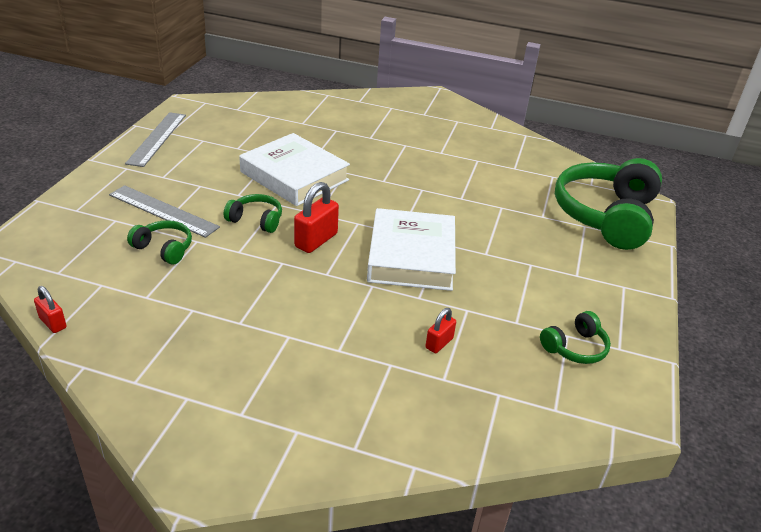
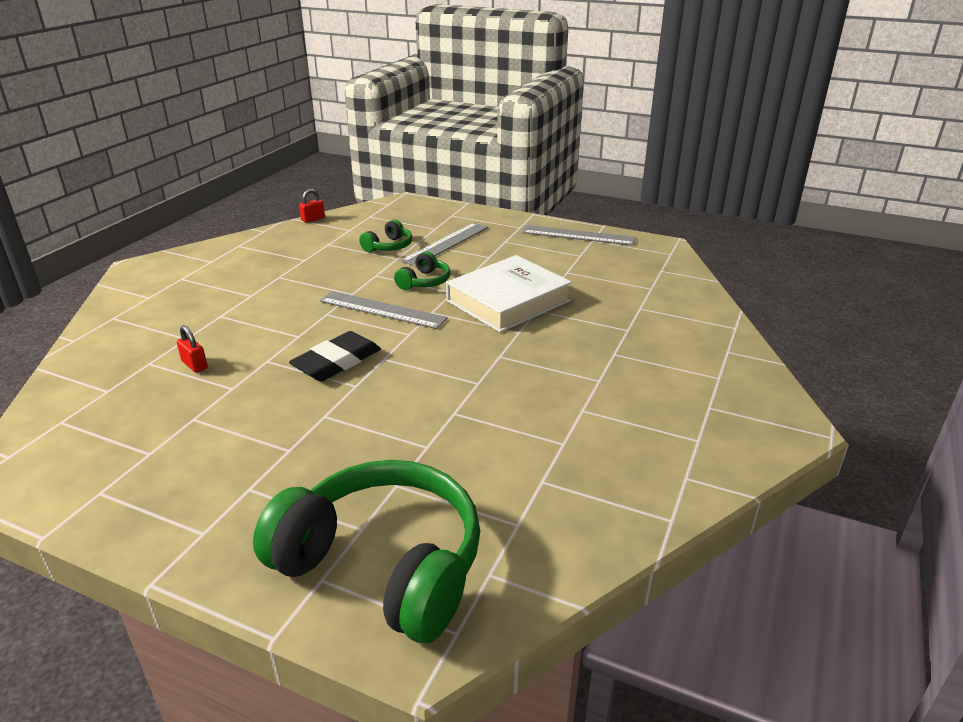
camera: 100 degrees right, 5 degrees down
red padlock [294,182,339,253] -> grey ruler [320,291,448,329]
white book [367,208,456,291] -> black eraser [289,331,381,381]
green headphones [540,311,611,364] -> none

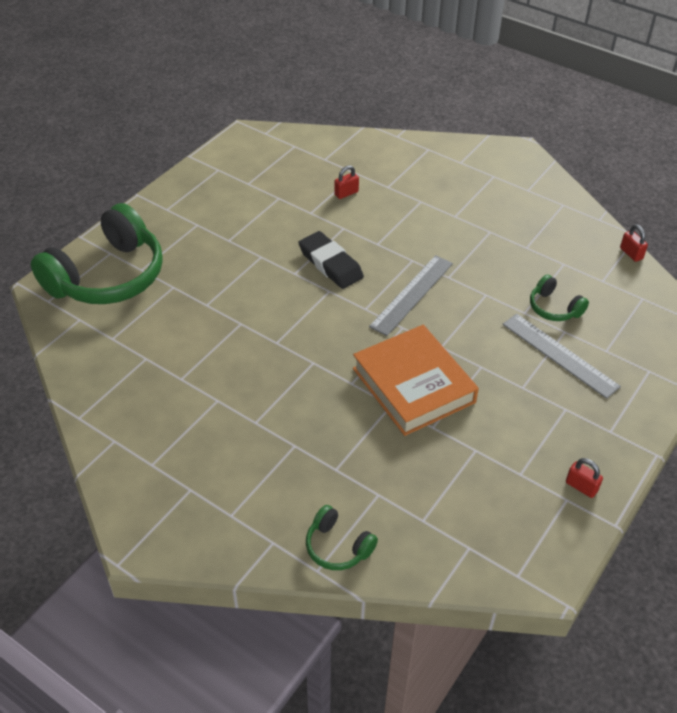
camera: 100 degrees right, 15 degrees up
green headphones [394,251,450,290] -> green headphones moved to [306,505,378,570]
white book [446,255,572,332] -> orange book [353,325,479,436]
grey ruler [522,225,636,246] -> red padlock [566,458,603,498]

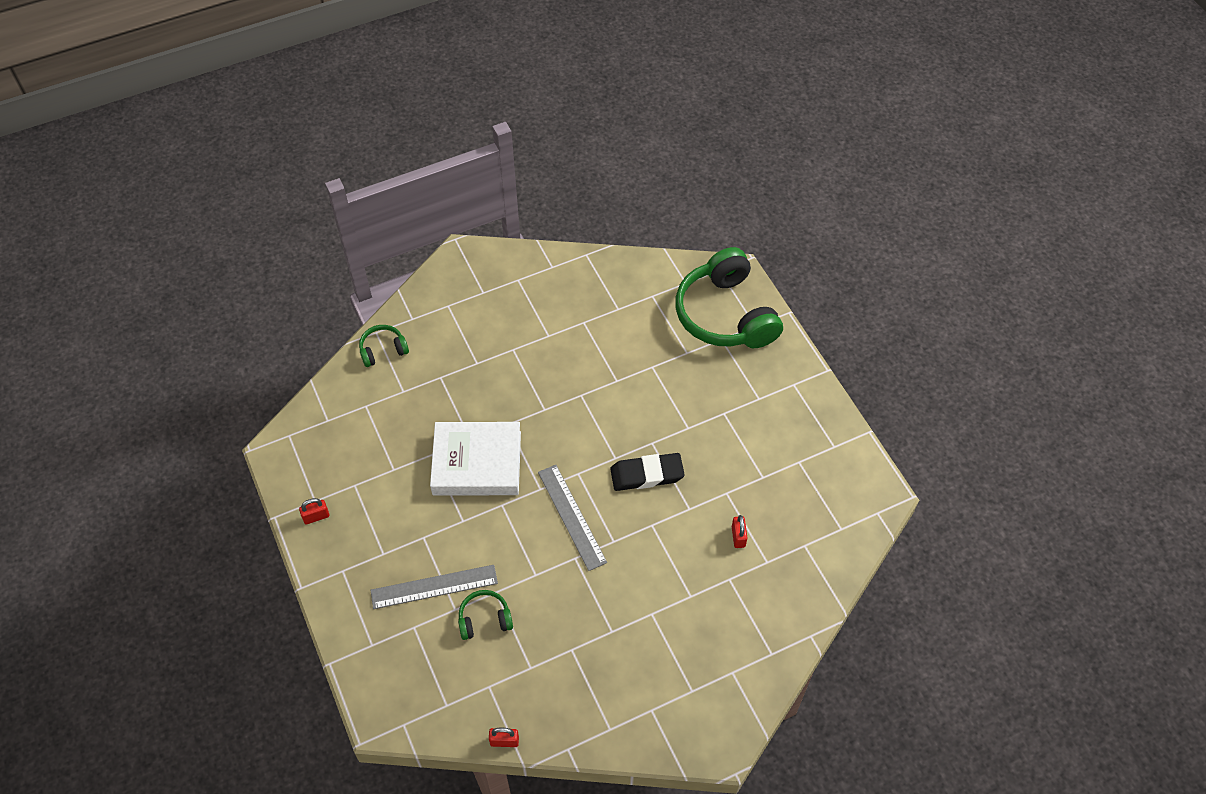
camera: 120 degrees right, 10 degrees up
orange book [353,325,479,436] -> white book [430,422,521,495]

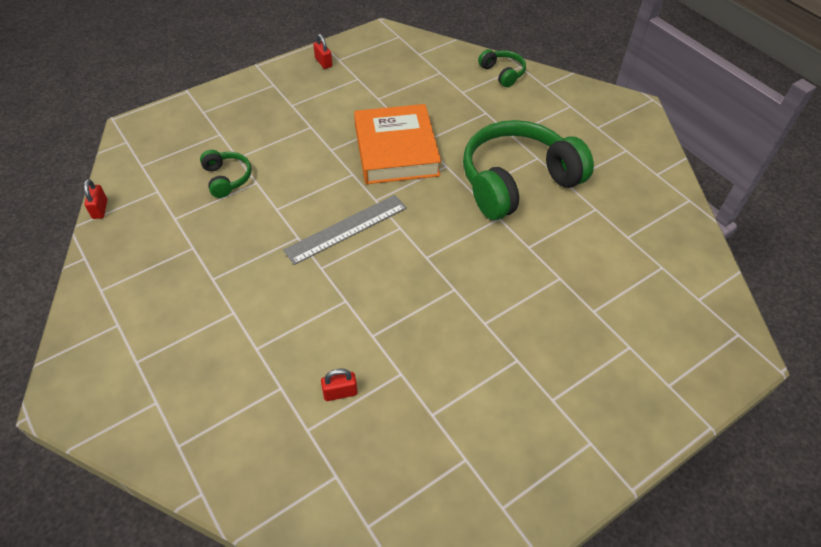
camera: 80 degrees right, 5 degrees down
grey ruler [370,565,498,609] -> none
white book [430,422,521,495] -> orange book [354,104,441,184]
black eraser [610,453,685,491] -> none
green headphones [675,247,783,348] -> green headphones moved to [463,120,594,220]

